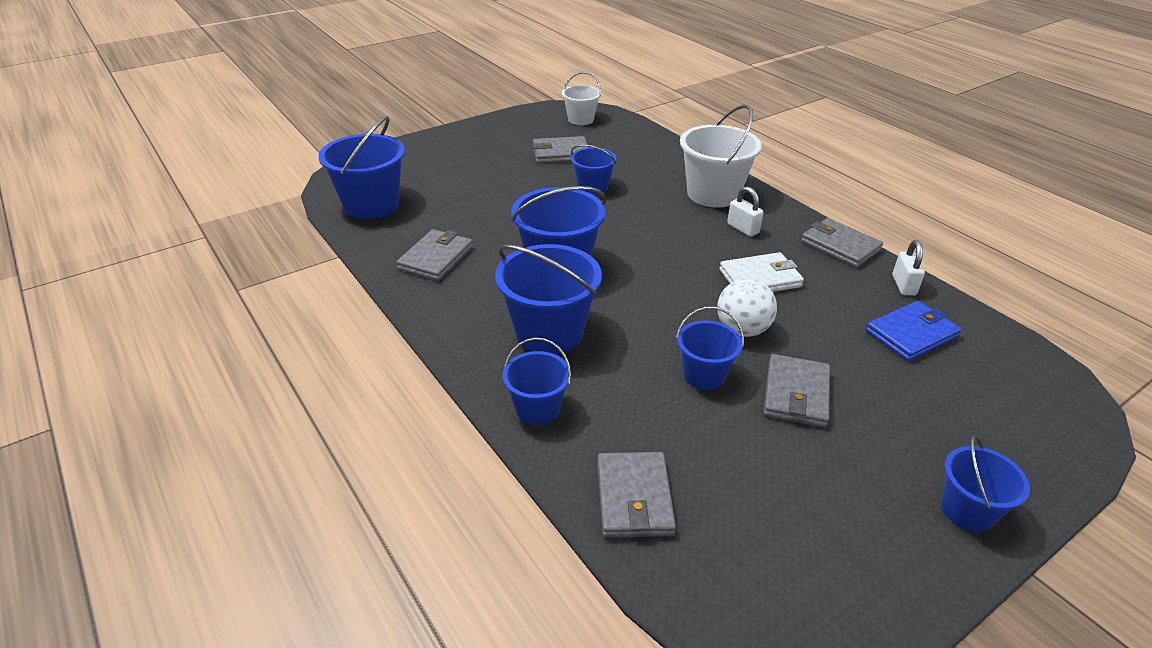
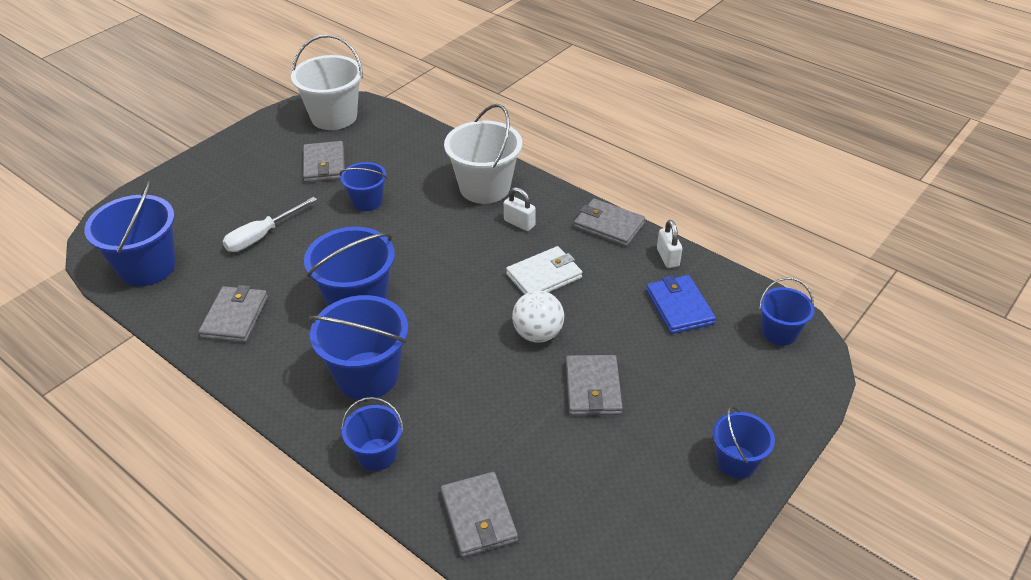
camera: 15 degrees left, 5 degrees up
grey wallet [533,136,588,163] -> grey wallet turned 75 degrees counterclockwise [303,141,345,183]
white bucket [562,72,601,125] -> white bucket [291,35,363,130], size x1.71
blue bucket [676,307,744,390] -> blue bucket moved to [759,278,815,345]
blue wallet [866,301,961,361] -> blue wallet turned 60 degrees counterclockwise [646,275,716,334]
none -> white screwdriver [222,197,317,252]

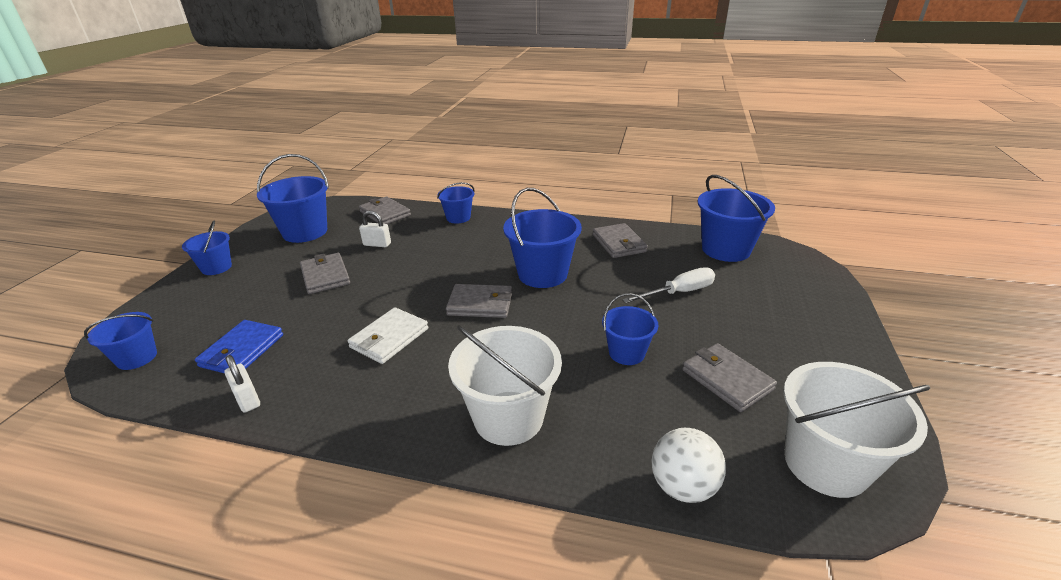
camera: 155 degrees right, 10 degrees down
white screwdriver [222,197,317,252] -> white screwdriver turned 45 degrees clockwise [622,267,715,303]
blue bucket [309,295,408,400] -> blue bucket moved to [257,154,329,243]
white padlock [504,187,536,231] -> white padlock moved to [359,210,391,247]
white ball [512,291,564,342] -> white ball moved to [651,428,726,503]
grey wallet [574,199,645,247] -> grey wallet moved to [446,284,512,318]
blue wallet [646,275,716,334] -> blue wallet turned 60 degrees clockwise [195,320,283,373]

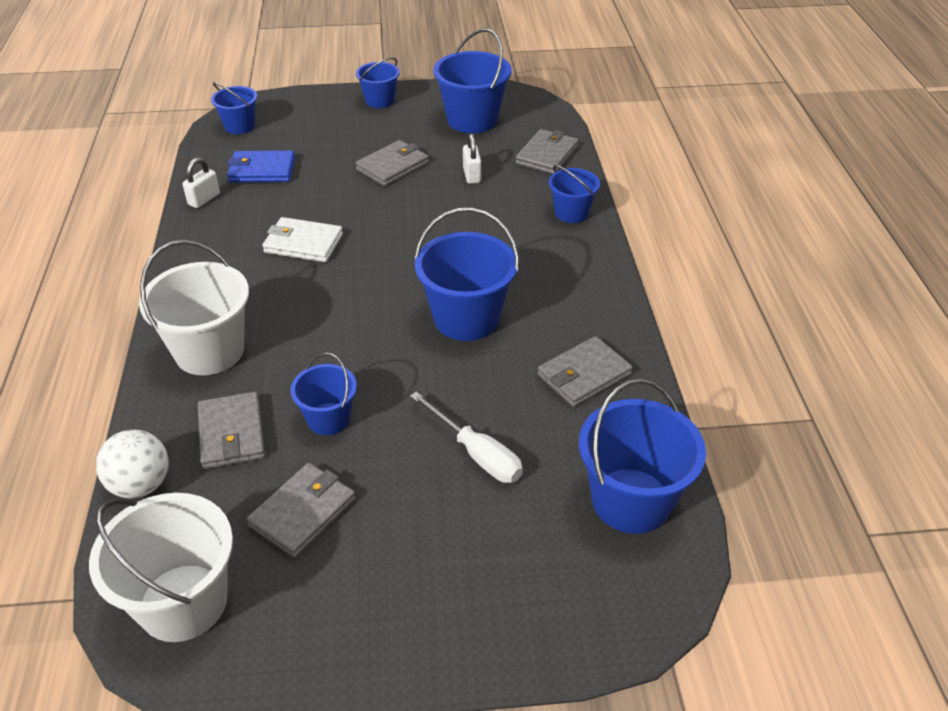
camera: 70 degrees right, 10 degrees up
grey wallet [446,284,512,318] -> grey wallet moved to [198,392,265,469]

